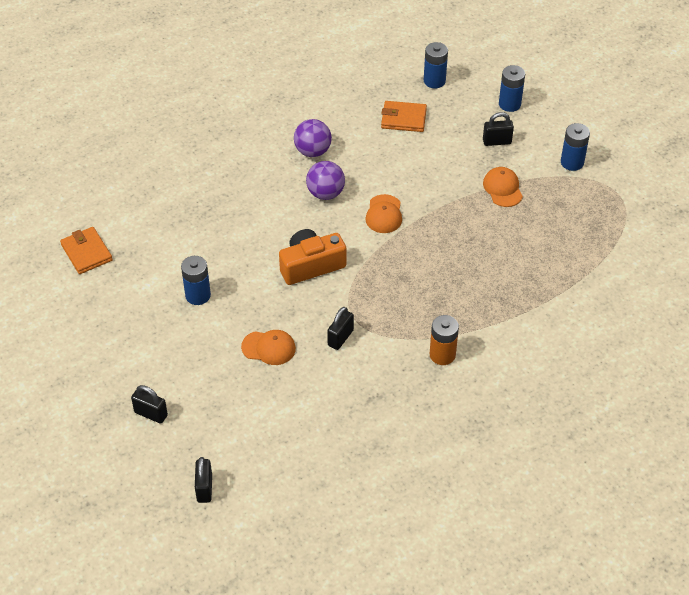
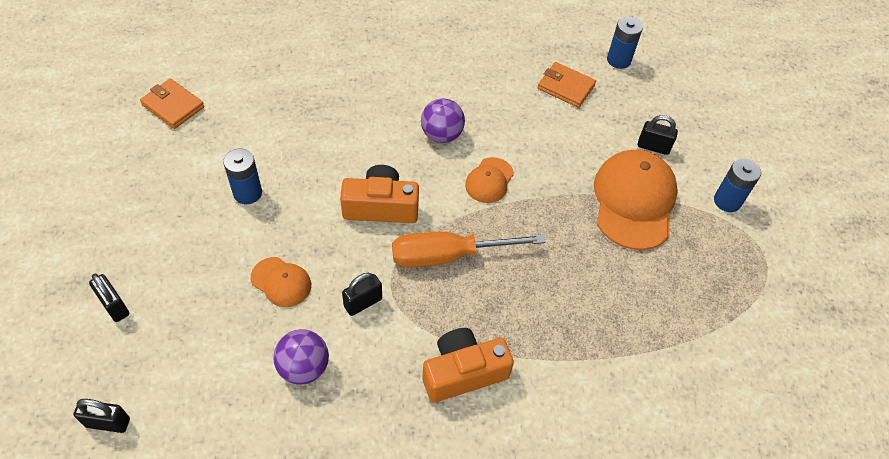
camera: 20 degrees right, 5 degrees up
orange wallet [60,227,113,274] -> orange wallet turned 45 degrees counterclockwise [140,79,204,129]
black padlock [195,457,212,503] -> black padlock turned 75 degrees clockwise [74,399,130,433]
purple ball [294,119,332,157] -> purple ball moved to [273,329,329,385]
orange battery [430,315,459,365] -> orange camera [422,328,514,403]
orange cap [483,167,523,207] -> orange cap [594,150,678,250], size x1.96
blue battery [499,65,525,112] -> none
none -> orange screwdriver [392,232,545,268]

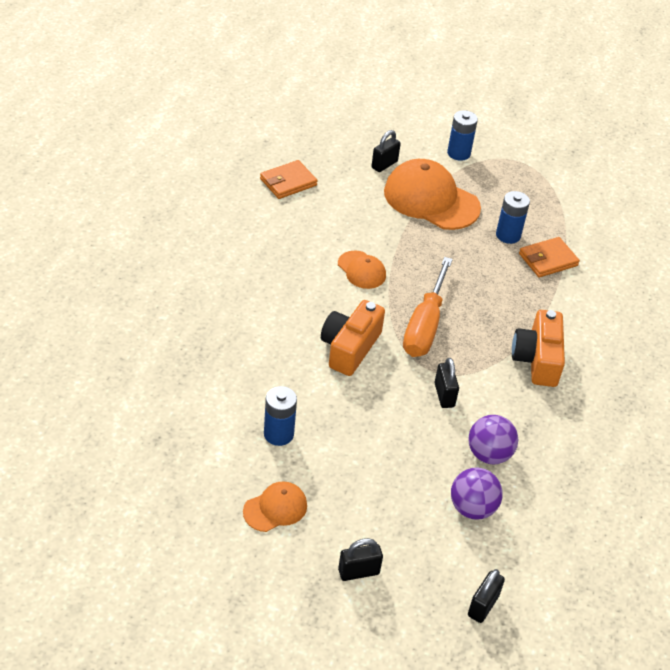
camera: 65 degrees left, 10 degrees down
orange wallet [140,79,204,129] -> orange wallet moved to [519,237,580,277]
orange cap [251,257,311,307] -> orange cap moved to [243,481,307,532]
purple ball [421,99,465,143] -> purple ball moved to [451,468,503,520]
blue battery [607,17,643,69] -> blue battery moved to [496,191,530,244]

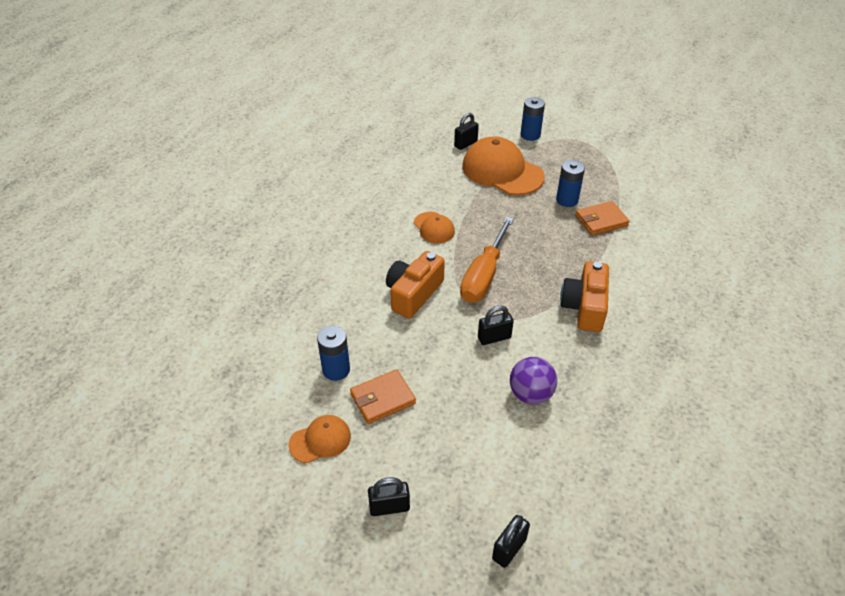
camera: 10 degrees right, 0 degrees up
orange wallet [260,160,318,199] -> orange wallet moved to [350,369,416,424]
black padlock [435,358,459,408] -> black padlock turned 75 degrees clockwise [478,306,514,345]
purple ball [451,468,503,520] -> none

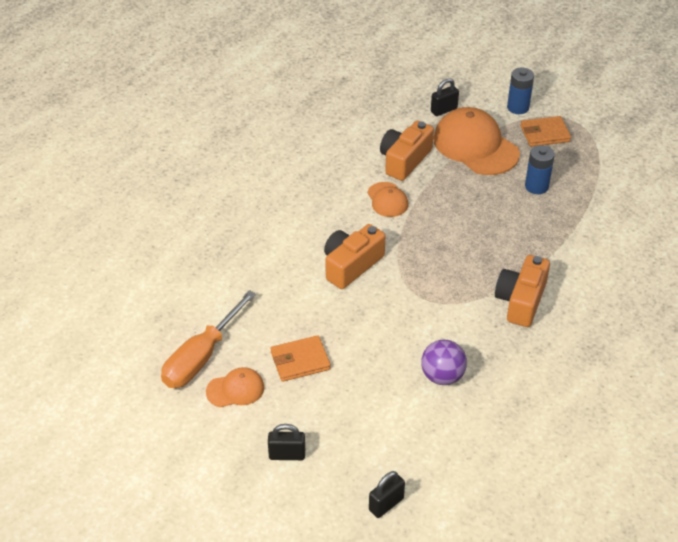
camera: 10 degrees right, 0 degrees up
blue battery [317,326,350,381] -> none
orange screwdriver [460,217,514,303] -> orange screwdriver moved to [161,290,256,388]
black padlock [478,306,514,345] -> none
orange wallet [575,201,630,235] -> orange wallet moved to [521,116,571,147]
none -> orange camera [380,121,434,181]

